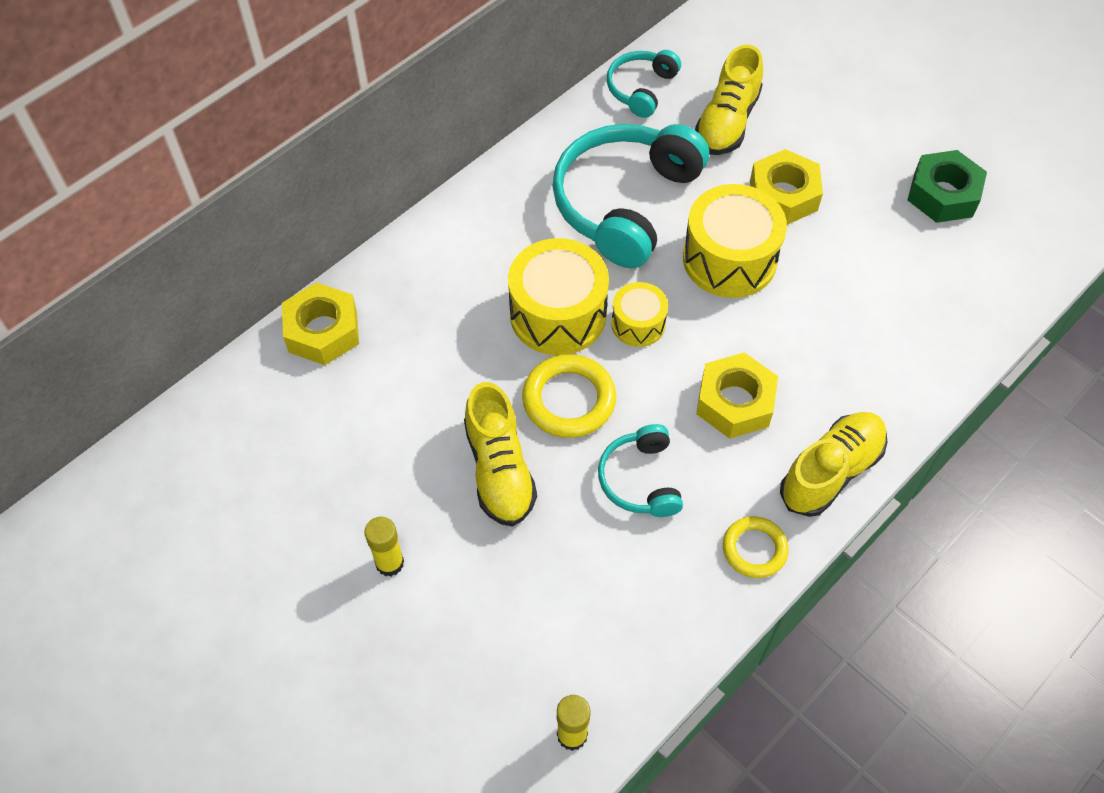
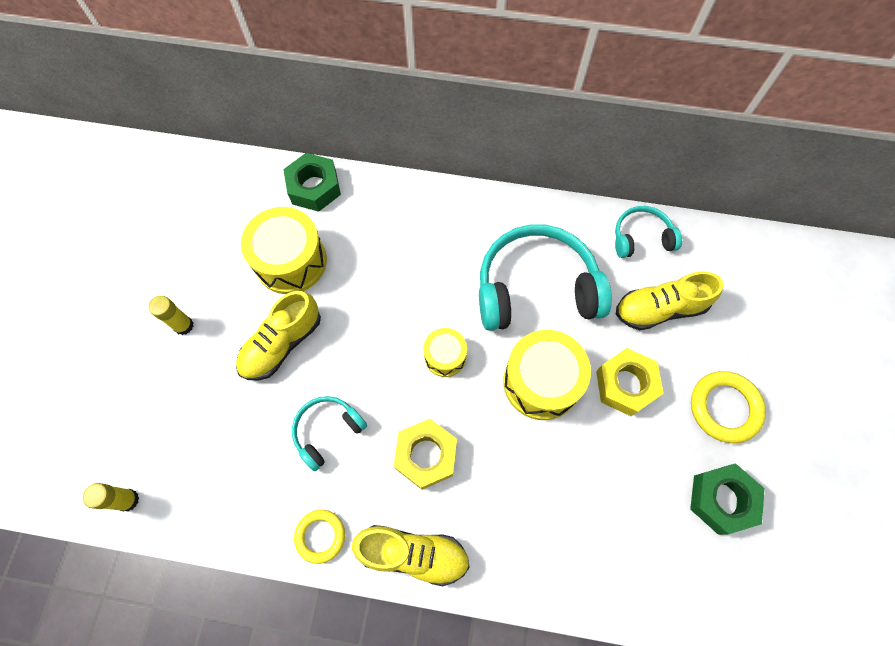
camera: 55 degrees right, 10 degrees up
yellow nut [282,282,359,365] -> green nut [283,153,341,212]
yellow drum [508,238,609,355] -> yellow drum moved to [241,207,327,294]
yellow ring [522,354,616,438] -> yellow ring moved to [691,371,766,443]

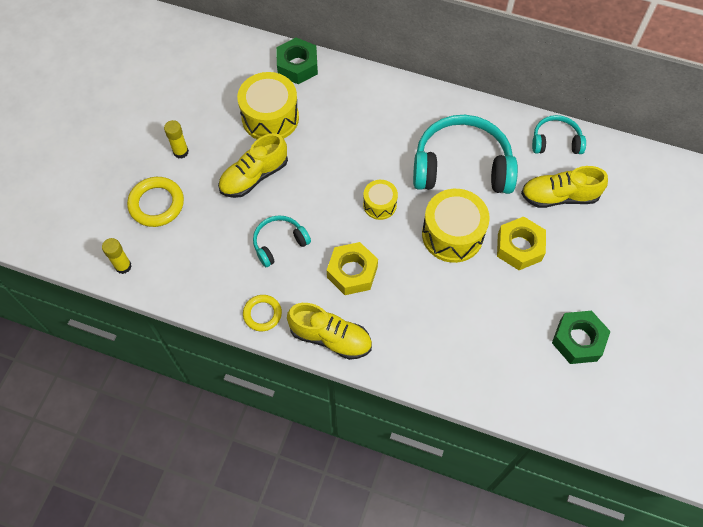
camera: 10 degrees right, 5 degrees down
yellow ring [691,371,766,443] -> yellow ring moved to [127,177,184,227]

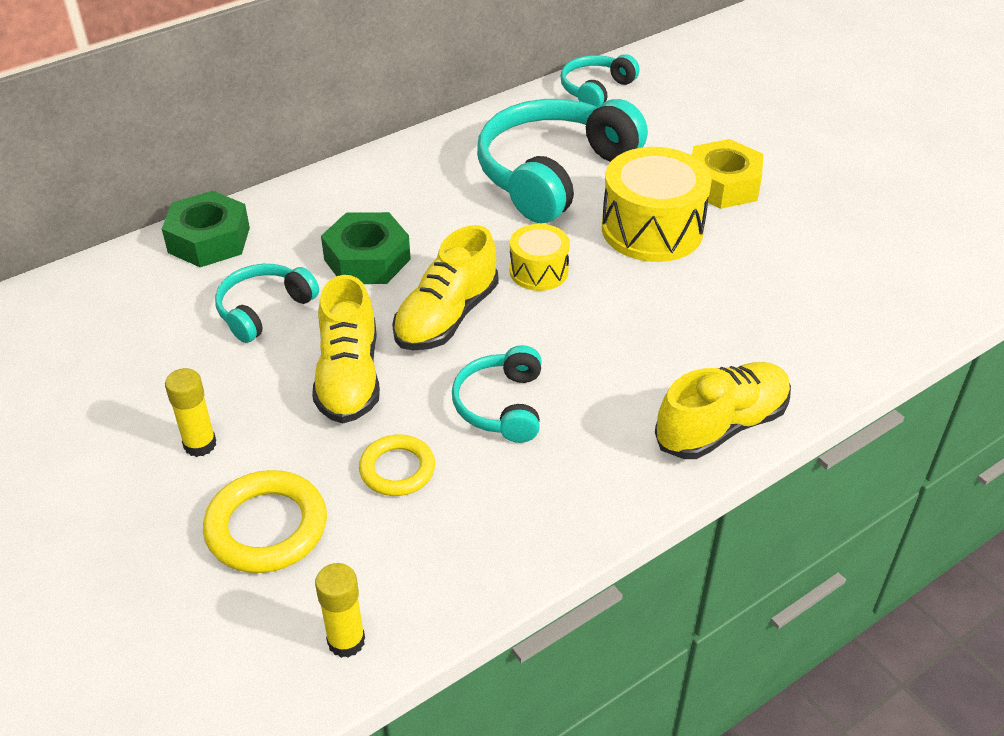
camera: 55 degrees left, 20 degrees down
yellow drum [237,72,299,139] -> turquoise headphones [215,264,319,343]
yellow ring [243,295,282,331] -> yellow ring moved to [359,435,435,496]
yellow nut [327,242,378,295] -> none
yellow shoe [521,166,608,208] -> yellow shoe moved to [392,225,498,350]
green nut [552,311,611,364] -> green nut moved to [321,212,411,284]

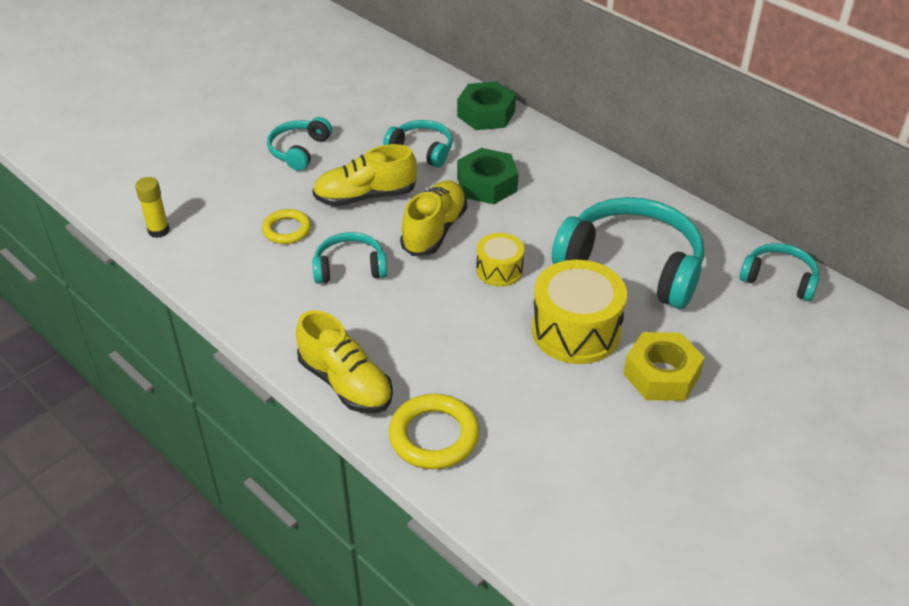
camera: 80 degrees right, 0 degrees up
yellow glue stick [165,368,216,457] -> turquoise headphones [267,117,332,171]
yellow ring [203,470,327,573] -> yellow ring moved to [388,394,480,469]
yellow shoe [392,225,498,350] -> yellow shoe turned 90 degrees clockwise [400,180,467,256]

